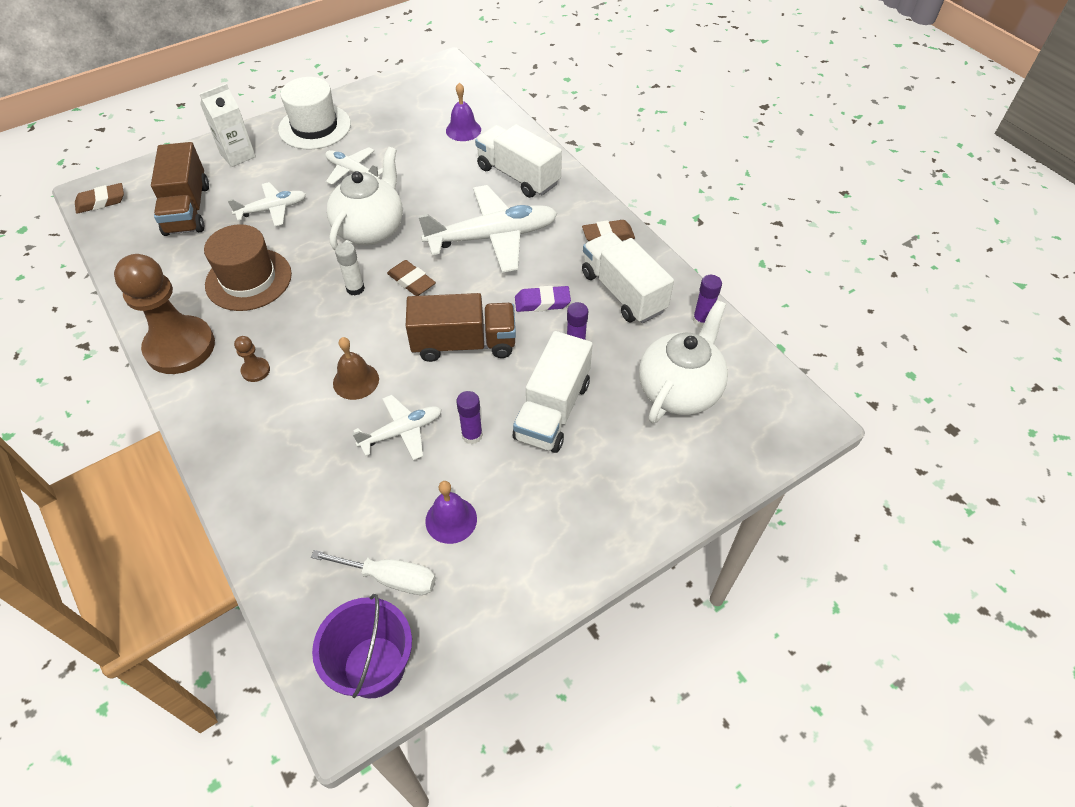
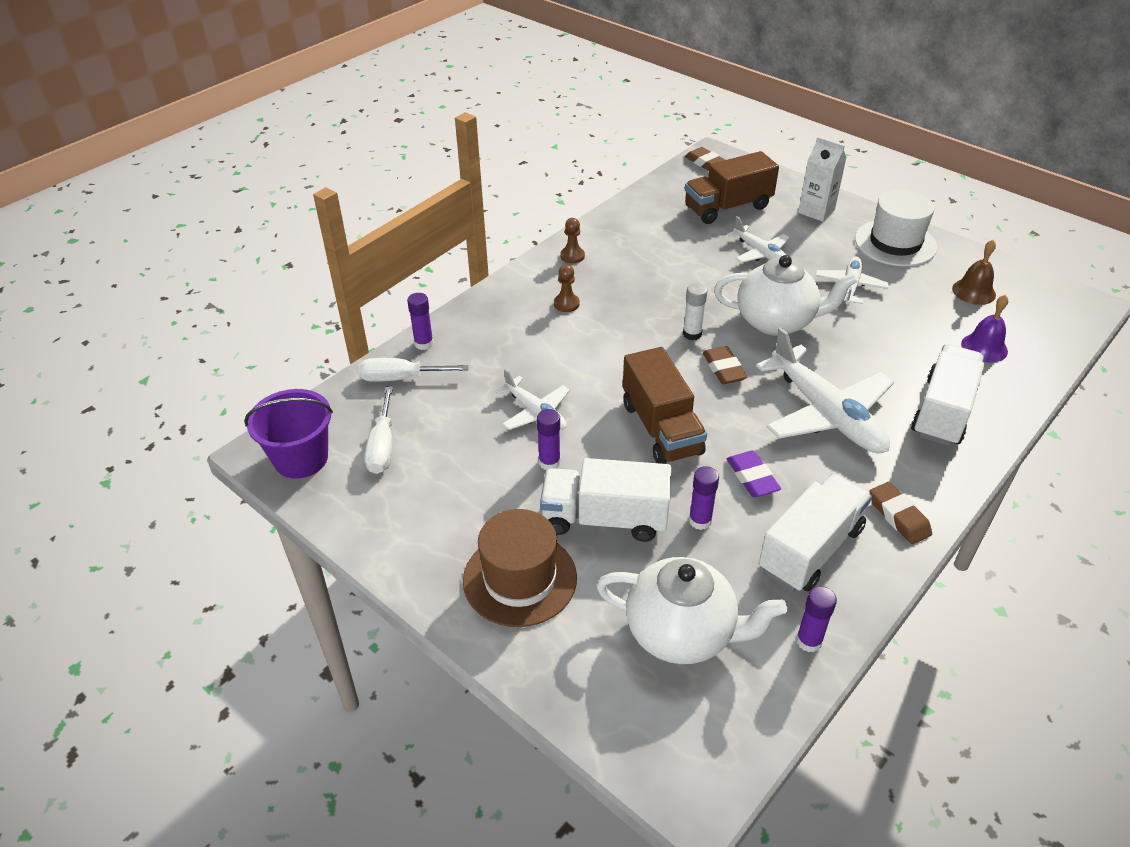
camera: 75 degrees right, 10 degrees down
brown pawn [114,254,215,374] -> brown pawn [560,218,585,264], size x0.40
brown hat [204,224,292,311] -> brown hat moved to [463,509,577,627]
brown bell [333,337,379,400] -> brown bell moved to [952,240,996,305]
brown eraser [387,260,436,296] -> brown eraser turned 45 degrees counterclockwise [703,346,747,384]
purple bell [425,481,477,544] -> none
none -> white screwdriver [358,358,469,382]
none -> purple glue stick [407,293,434,350]

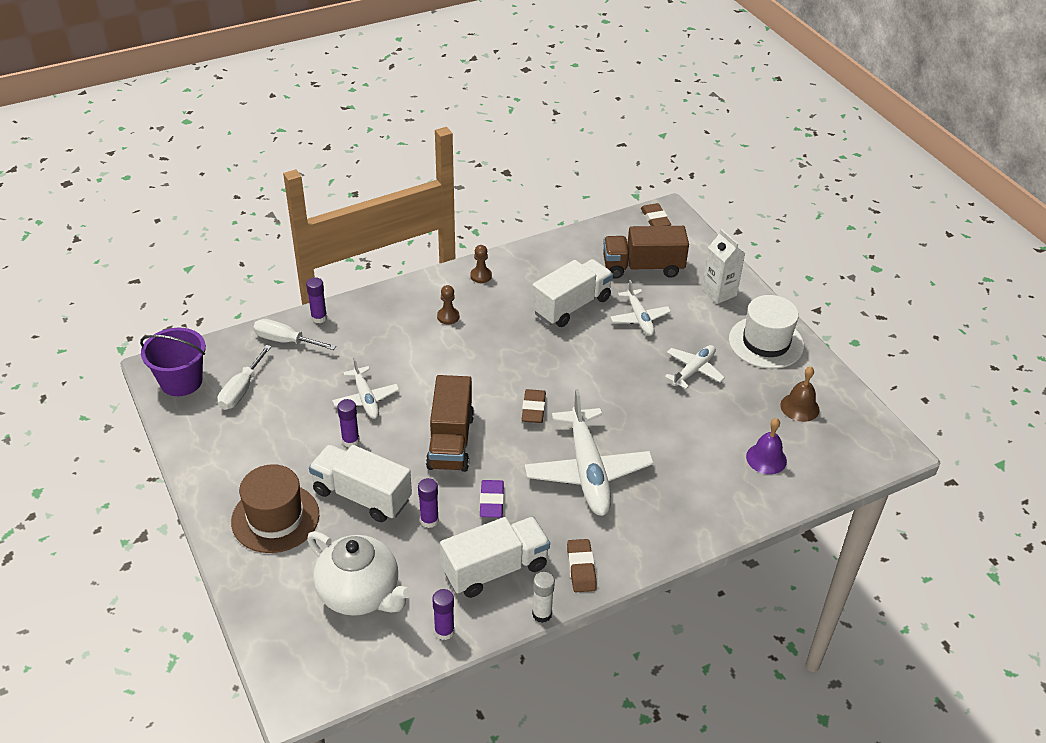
camera: 20 degrees right, 0 degrees up
white glue stick [683,283,707,340] -> white glue stick moved to [532,572,555,623]
white teapot [714,255,858,336] -> none
white truck [911,344,984,446] -> white truck moved to [532,259,613,327]

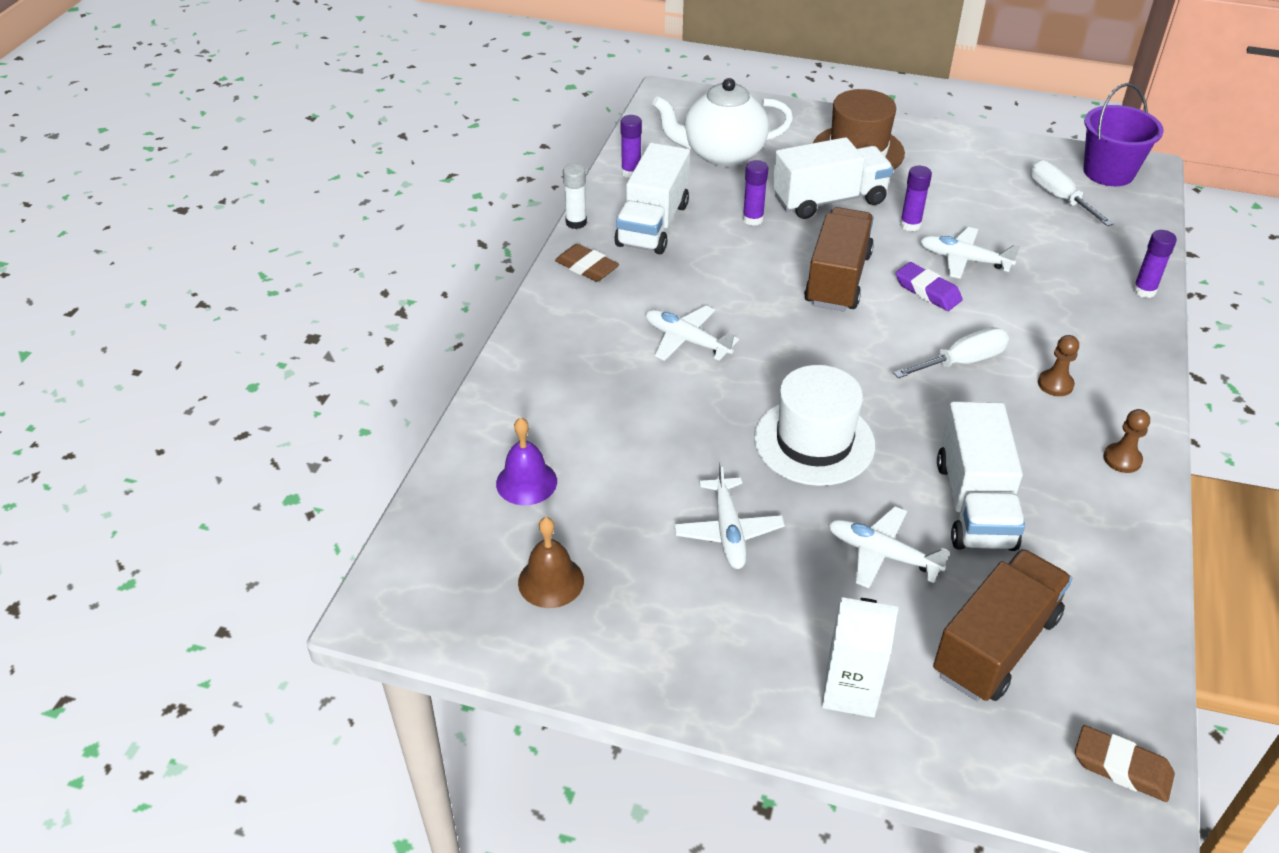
camera: 135 degrees right, 0 degrees up
white screwdriver [254,319,336,350] -> white screwdriver moved to [893,327,1009,378]
brown truck [426,375,474,472] -> brown truck turned 60 degrees clockwise [804,207,874,311]
purple eraser [480,480,504,518] -> purple eraser moved to [896,262,963,311]
brown eraser [522,389,546,423] -> none
white plane [525,389,654,516] -> white plane [646,306,739,361], size x0.55
white hat [729,295,804,369] -> white hat moved to [754,365,875,486]

